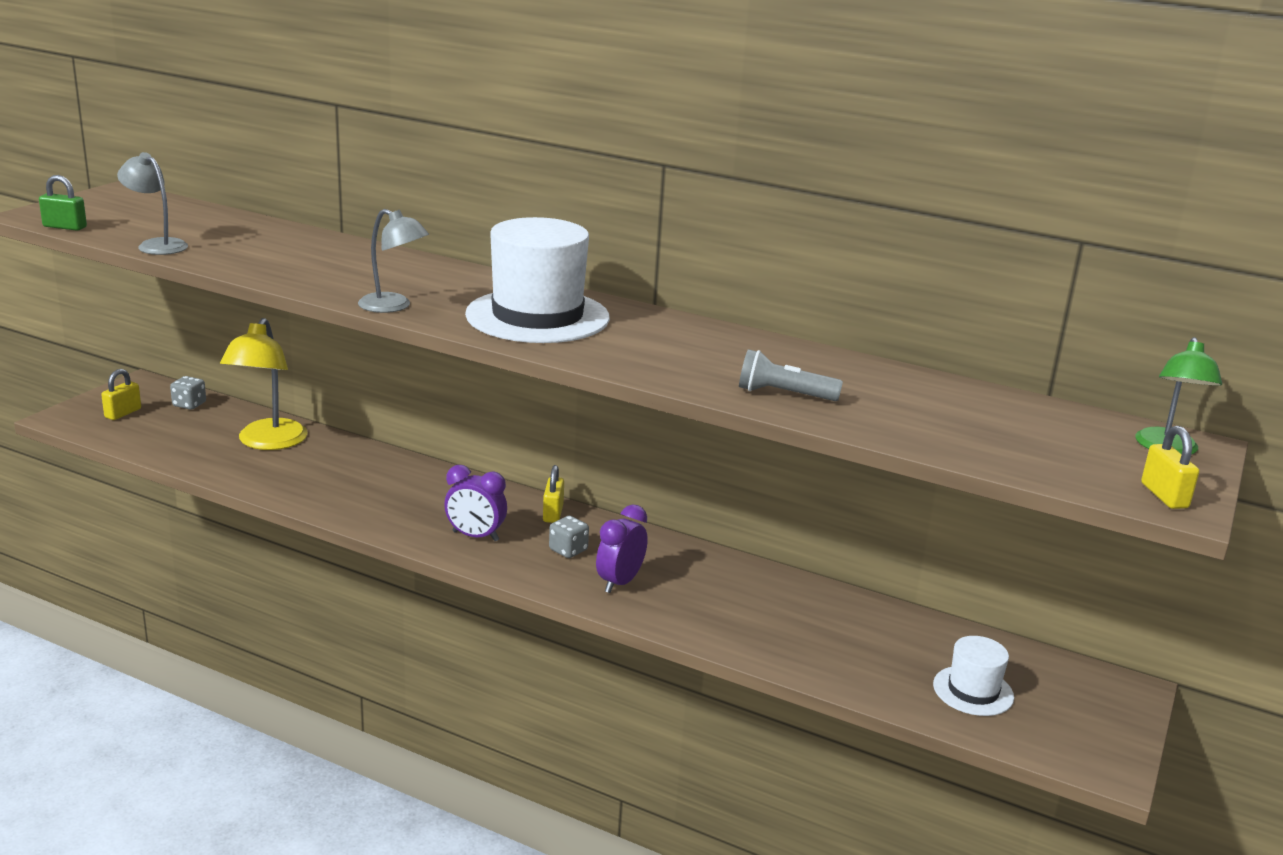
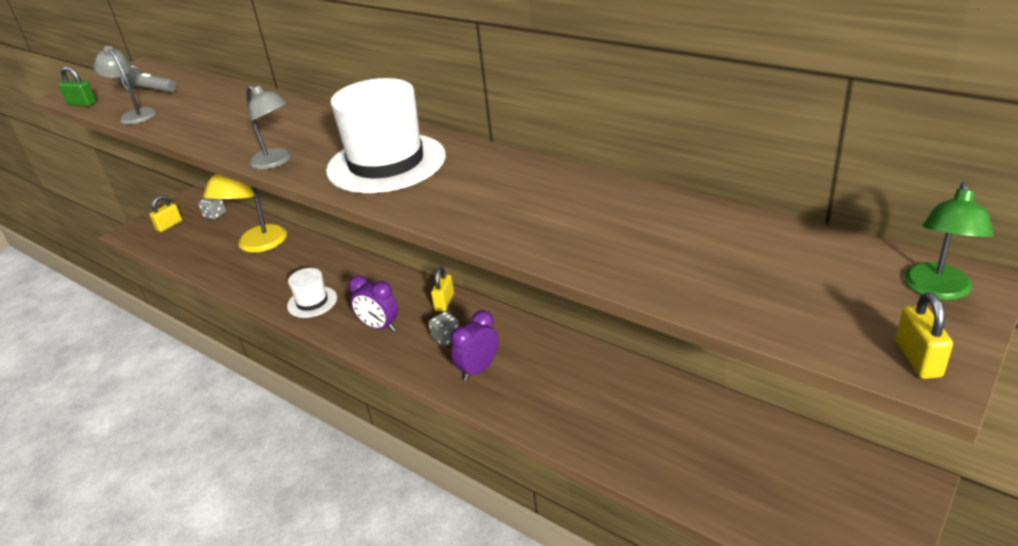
camera: 15 degrees right, 10 degrees up
grey flashlight [739,349,843,401] -> grey flashlight moved to [118,66,176,92]
white hat [933,636,1014,716] -> white hat moved to [287,268,337,318]

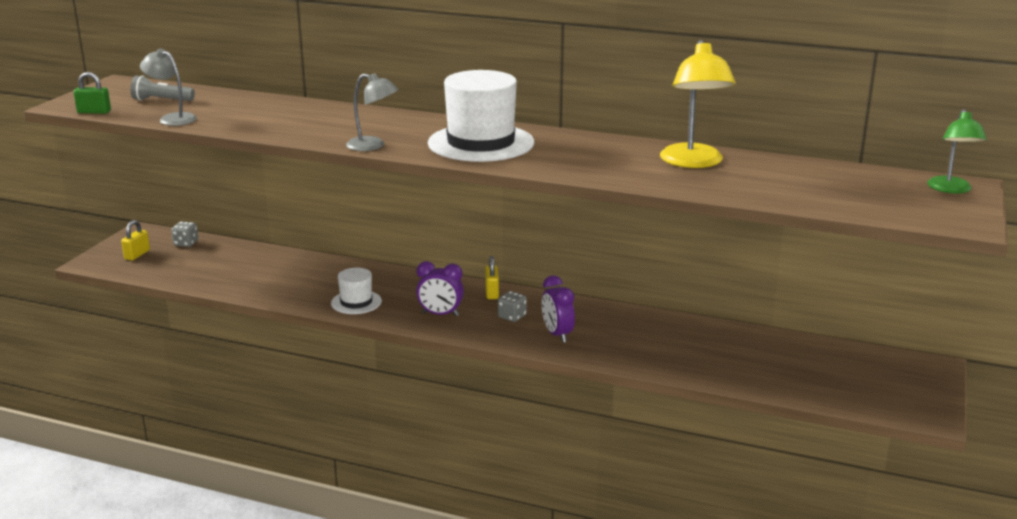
camera: 20 degrees left, 10 degrees down
yellow lamp [203,174,287,253] -> yellow lamp moved to [660,40,736,168]
purple clock [450,310,499,381] -> purple clock turned 45 degrees counterclockwise [542,276,575,343]
yellow padlock [896,292,953,379] -> none

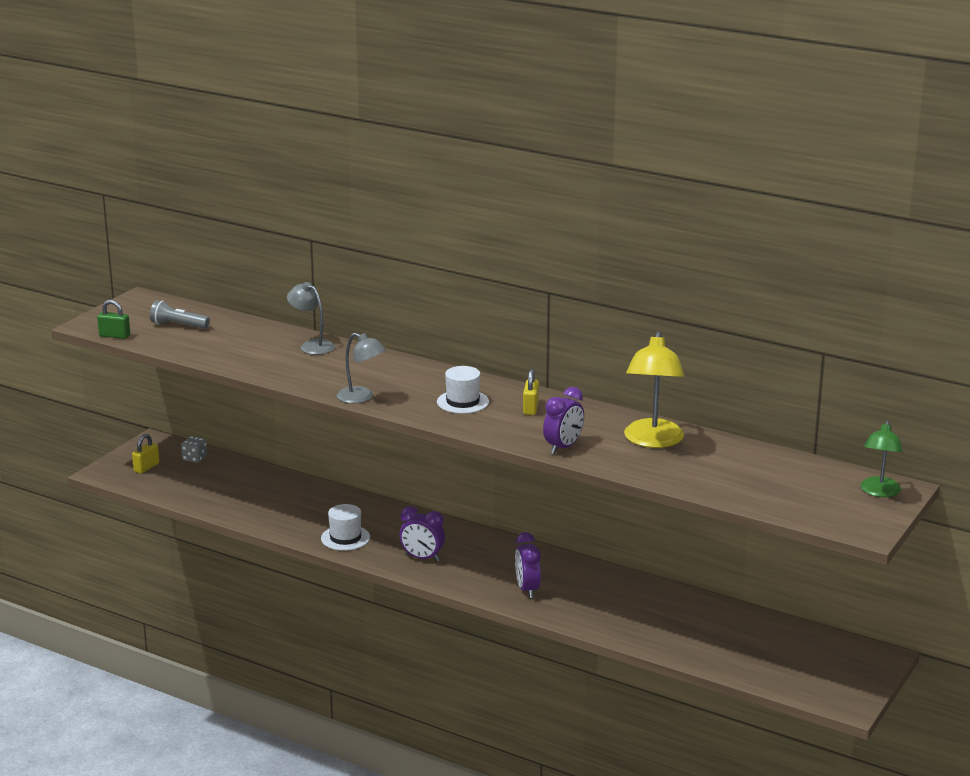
camera: 10 degrees right, 0 degrees up
grey lamp [140,48,197,126] -> grey lamp moved to [287,282,335,355]
white hat [428,70,534,162] -> white hat [437,366,489,414], size x0.52
yellow padlock [485,256,499,299] -> yellow padlock moved to [523,369,539,415]
grey dice [498,291,527,322] -> none
none -> purple clock [543,387,584,454]

